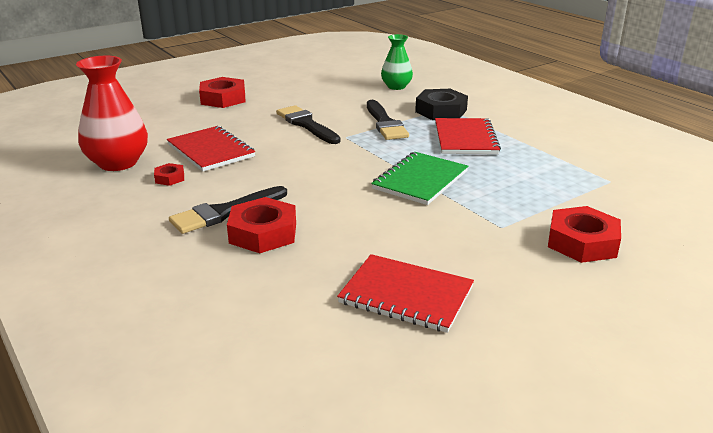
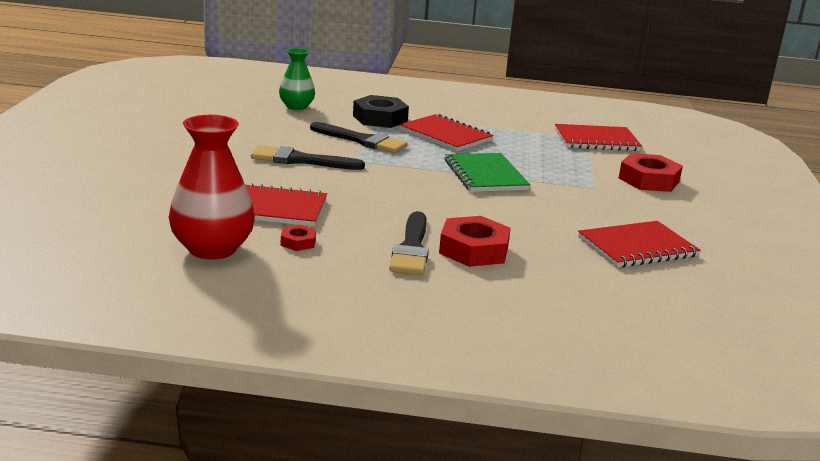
camera: 50 degrees left, 5 degrees down
red nut [199,77,246,108] -> none
none -> red notebook [555,124,642,151]

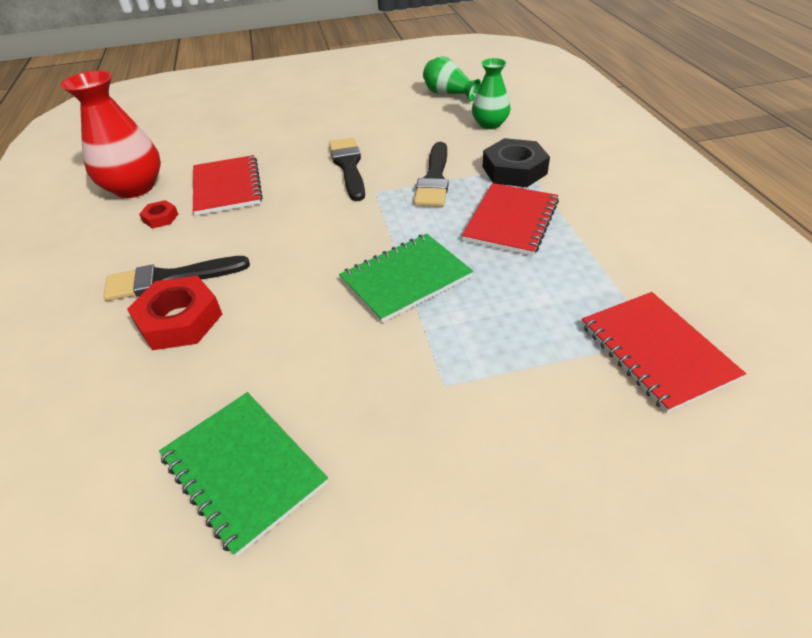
camera: 75 degrees right, 20 degrees up
red notebook [578,221,700,268] -> green notebook [159,392,328,557]
red nut [619,153,683,192] -> none
none -> green vase [423,56,481,101]

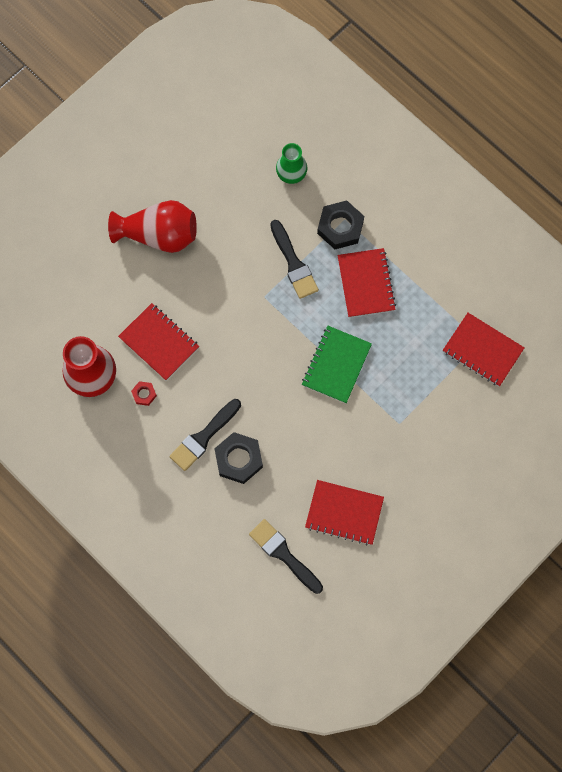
camera: 35 degrees left, 30 degrees up
red nut [127,275,222,350] -> black nut [214,432,263,484]
green notebook [159,392,328,557] -> red notebook [305,480,384,546]
black brush [329,138,365,201] -> black brush moved to [249,519,323,594]
green vase [423,56,481,101] -> none
none -> red vase [108,200,197,253]

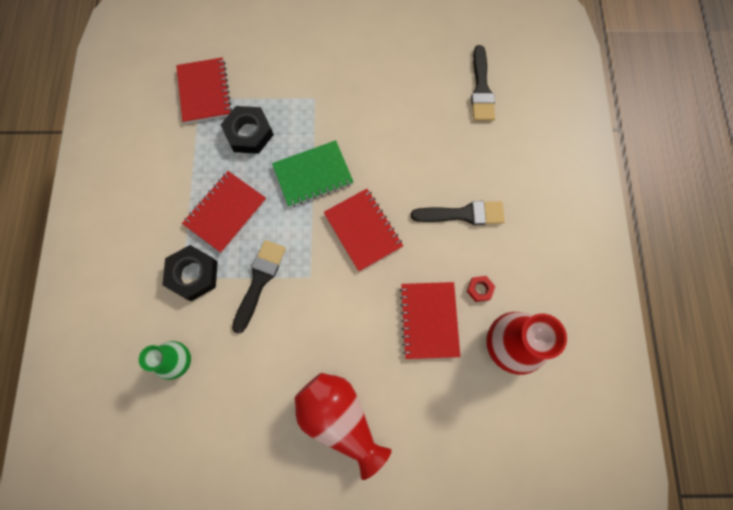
camera: 135 degrees left, 0 degrees up
black nut [214,432,263,484] -> black nut moved to [221,106,274,154]
red notebook [305,480,384,546] -> red notebook moved to [323,189,403,272]

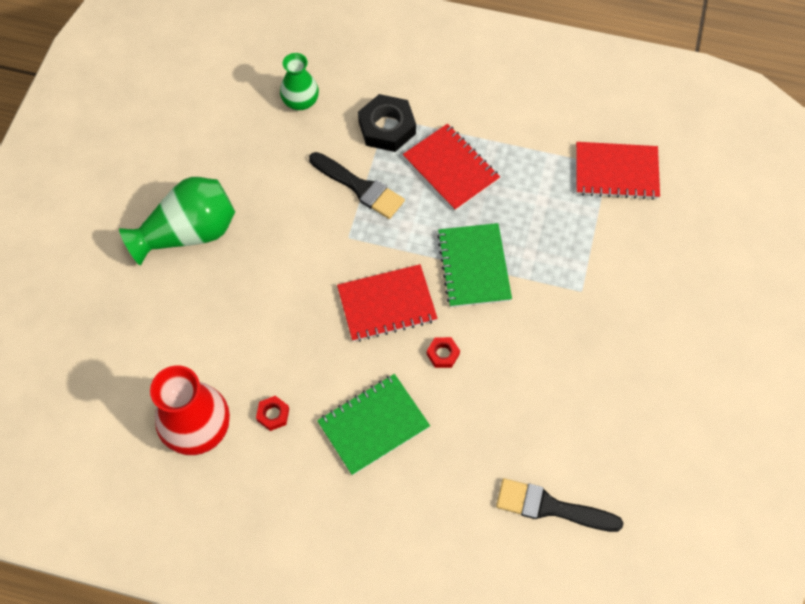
camera: 105 degrees right, 10 degrees down
black nut [221,106,274,154] -> none
red vase [294,373,391,480] -> green vase [119,177,235,265]
red notebook [400,282,460,359] -> none
black brush [411,201,505,225] -> green notebook [317,374,430,475]
none -> red nut [427,337,460,368]

